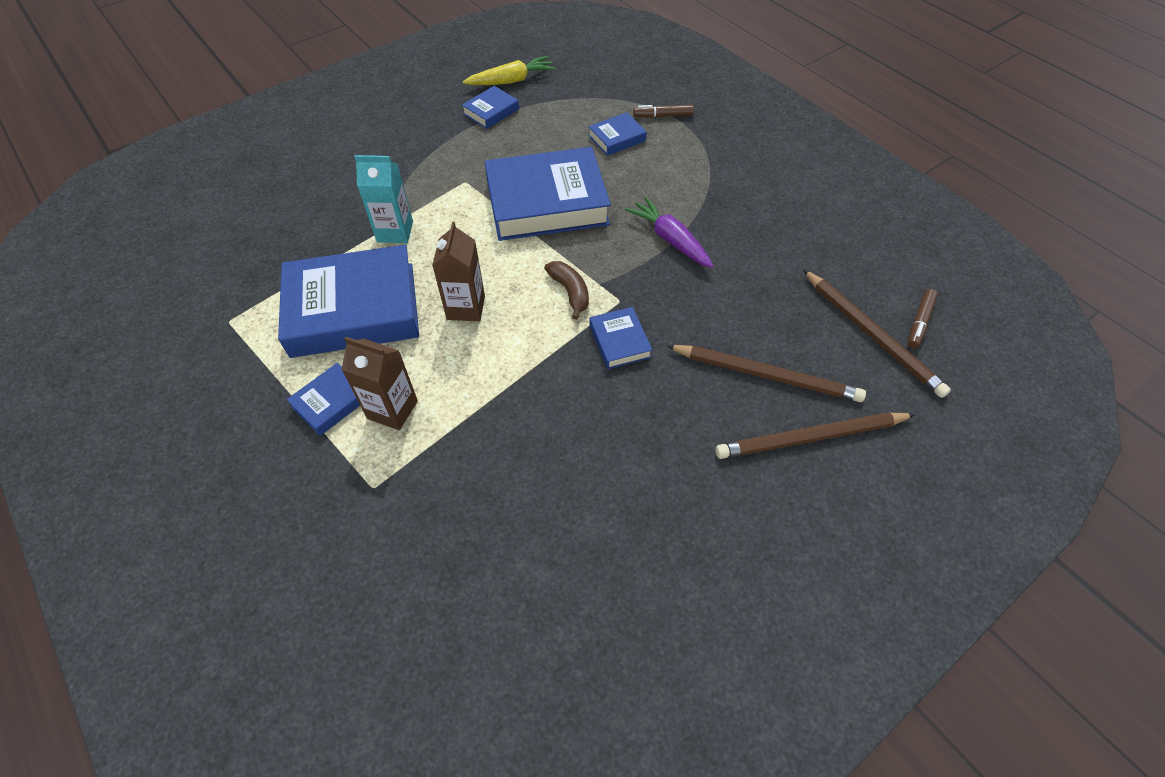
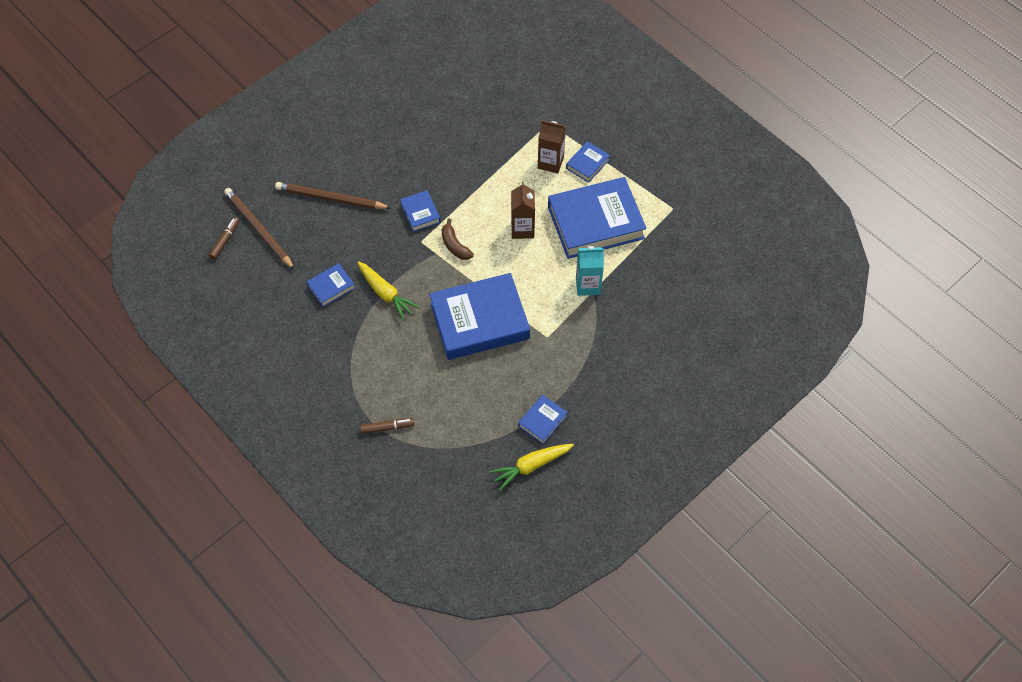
camera: 175 degrees right, 5 degrees up
blue book [588,112,647,156] -> blue book moved to [307,263,355,307]
purple carrot [625,197,713,268] -> yellow carrot [357,261,419,320]
brown pencil [715,412,916,459] -> none

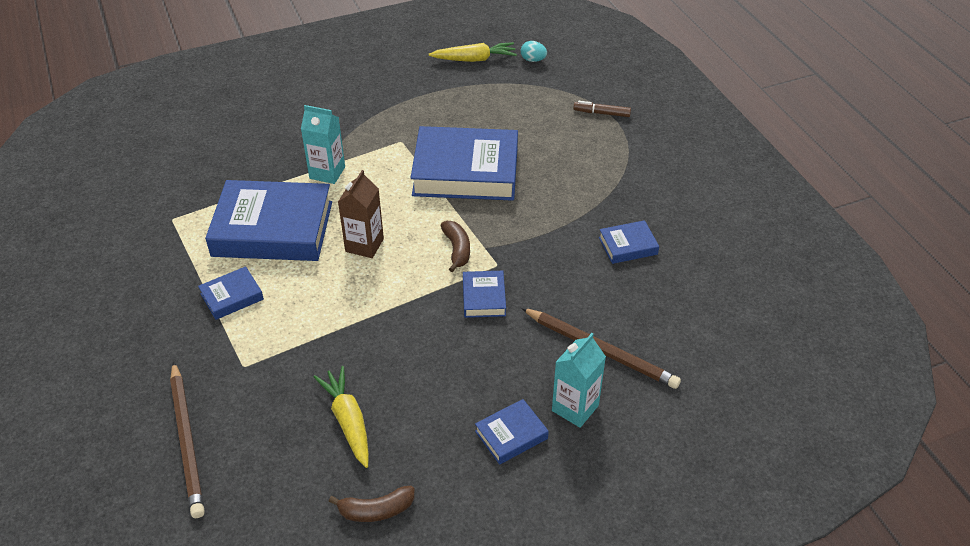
camera: 160 degrees left, 15 degrees down
brown marker [209,217,239,260] -> none
brown pencil [224,188,295,270] -> brown pencil moved to [170,362,205,518]
yellow carrot [357,261,419,320] -> yellow carrot moved to [313,366,369,468]
blue book [518,395,568,444] -> blue book moved to [475,399,549,465]
brown carton [538,120,566,173] -> none
none -> brown banana [329,486,415,522]
none -> turquoise egg [521,41,547,62]
none -> turquoise carton [552,333,606,428]

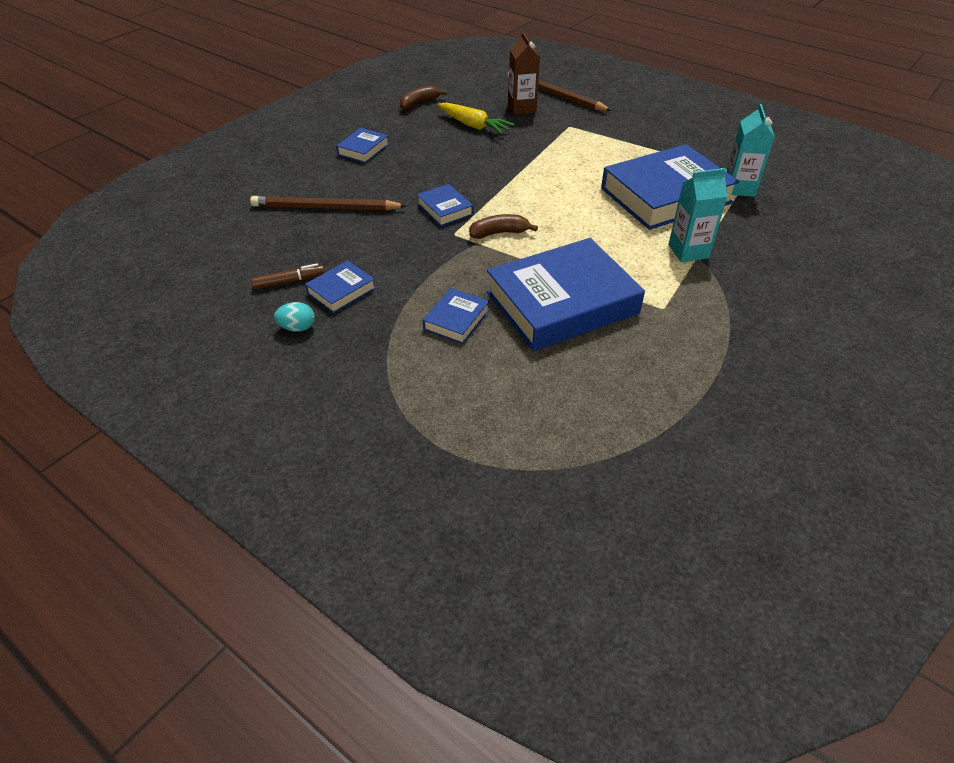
camera: 150 degrees right, 0 degrees up
blue book [198,266,264,320] -> blue book moved to [423,288,489,344]
brown carton [338,170,384,258] -> brown carton moved to [508,32,540,115]
yellow carrot [429,42,517,62] -> none
brown banana [440,221,470,272] -> brown banana turned 120 degrees clockwise [469,214,538,239]
turquoise egg [521,41,547,62] -> turquoise egg moved to [274,302,315,332]
turquoise carton [552,333,606,428] -> turquoise carton moved to [726,104,775,197]
brown marker [573,101,631,117] -> brown marker moved to [251,263,325,290]

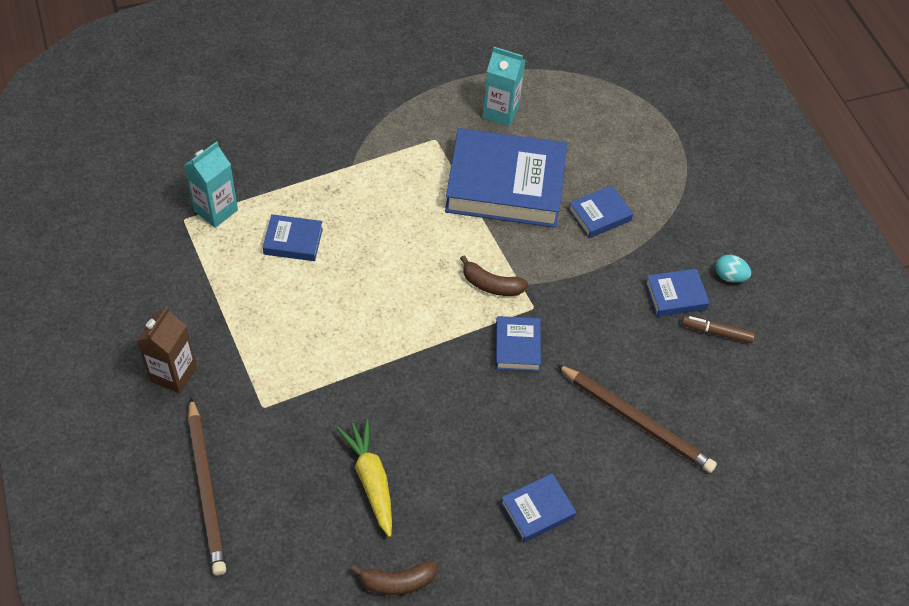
camera: 150 degrees left, 10 degrees up
brown carton [508,32,540,115] -> brown carton moved to [137,306,197,394]
blue book [601,144,739,230] -> blue book [263,214,323,261], size x0.45
turquoise carton [668,168,728,262] -> turquoise carton moved to [482,47,526,127]

